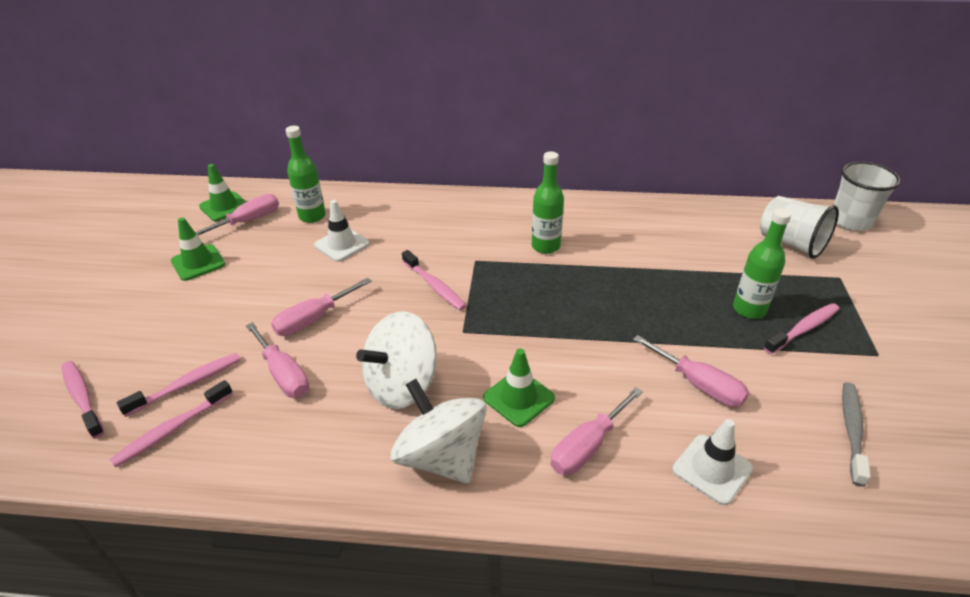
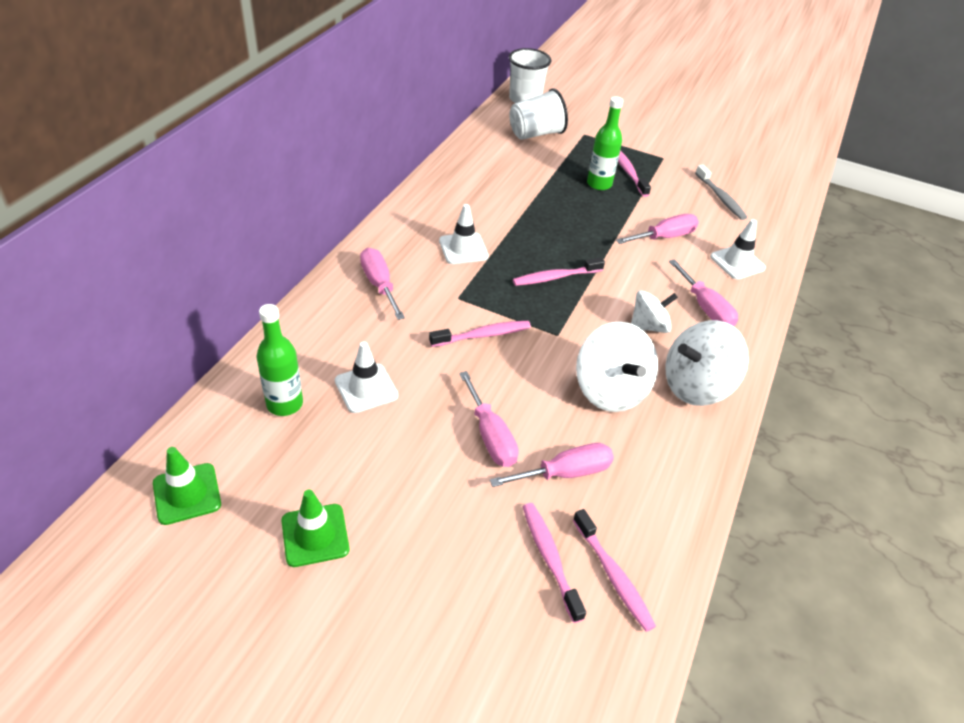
camera: 75 degrees left, 5 degrees up
pink toothbrush [62,361,104,439] -> pink toothbrush moved to [513,257,605,286]
pink screwdriver [195,194,279,235] -> pink screwdriver moved to [360,248,405,320]
green traffic cone [483,349,555,427] -> white spinning top [631,290,678,333]
green bottle [532,152,564,254] -> white traffic cone [439,204,489,264]
grey toothbrush [842,382,871,487] -> grey toothbrush turned 150 degrees counterclockwise [695,165,747,220]

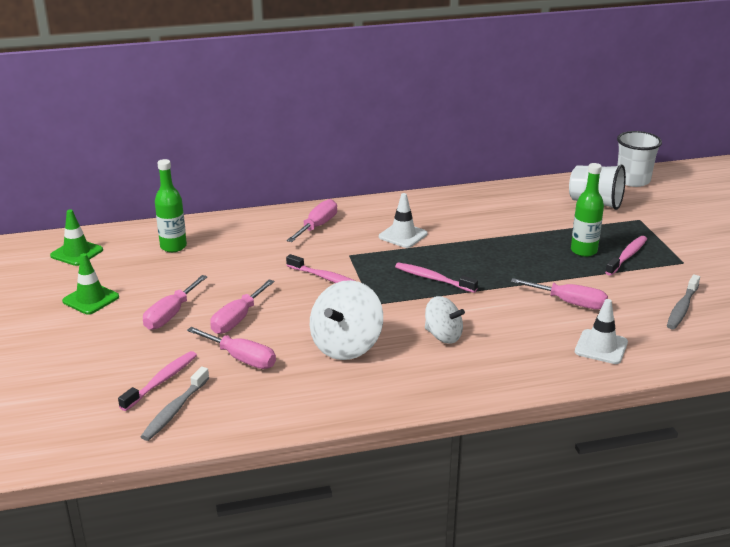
camera: 55 degrees right, 15 degrees down
white traffic cone [335,342,398,413] -> none
pink toothbrush [573,509,656,632] -> grey toothbrush [141,367,209,441]
white spinning top [666,320,749,406] -> none
pink screwdriver [669,259,738,326] -> pink screwdriver moved to [143,275,208,330]

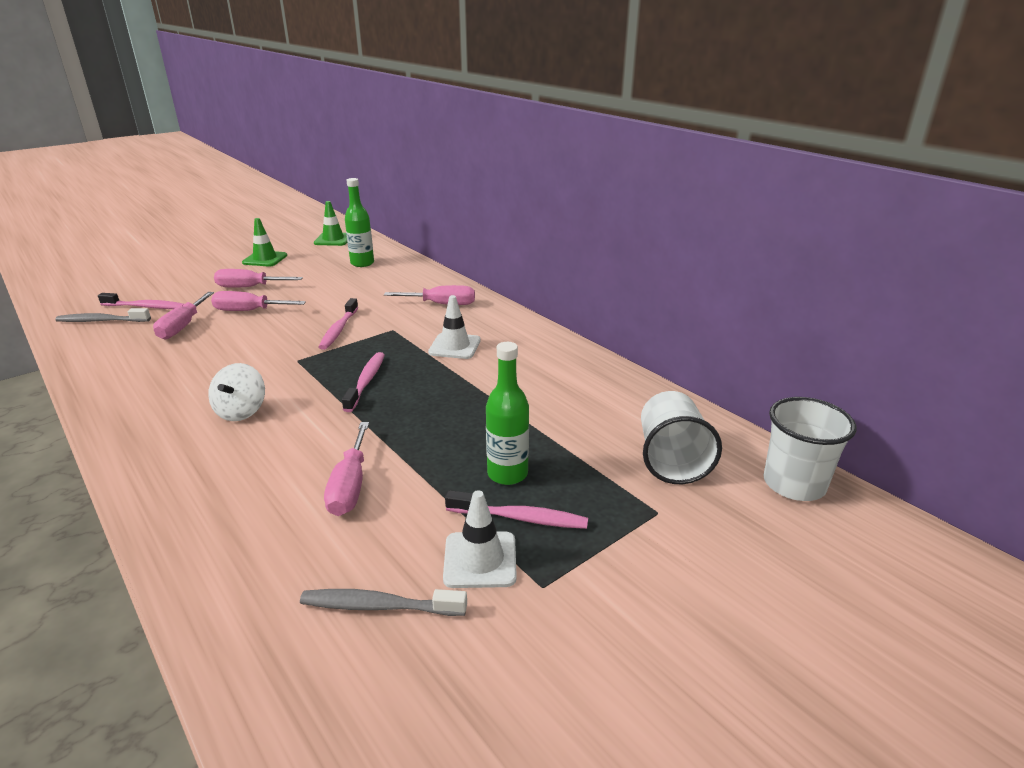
camera: 65 degrees right, 0 degrees up
white spinning top [310,280,383,360] -> none
white traffic cone [575,299,628,364] -> white traffic cone moved to [443,490,517,588]

